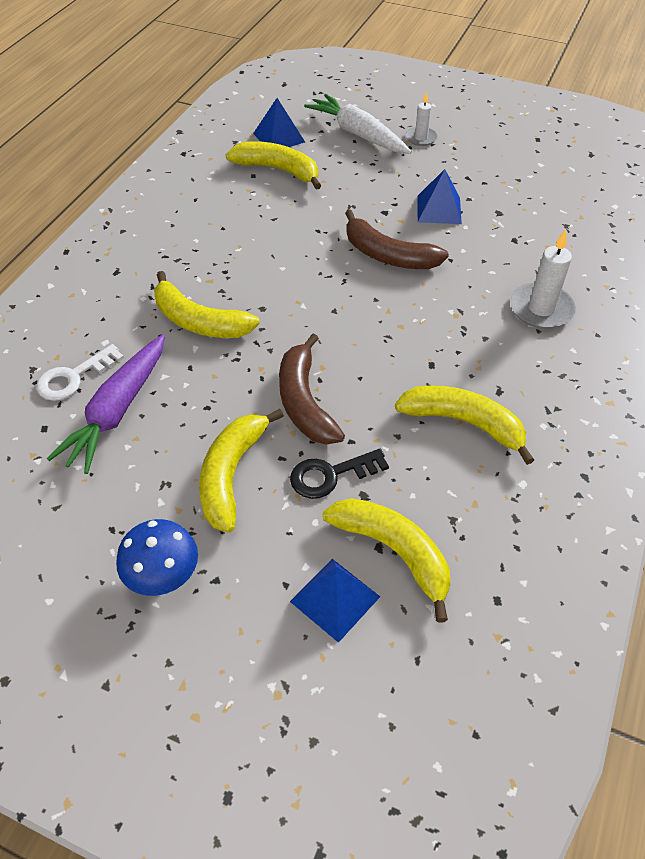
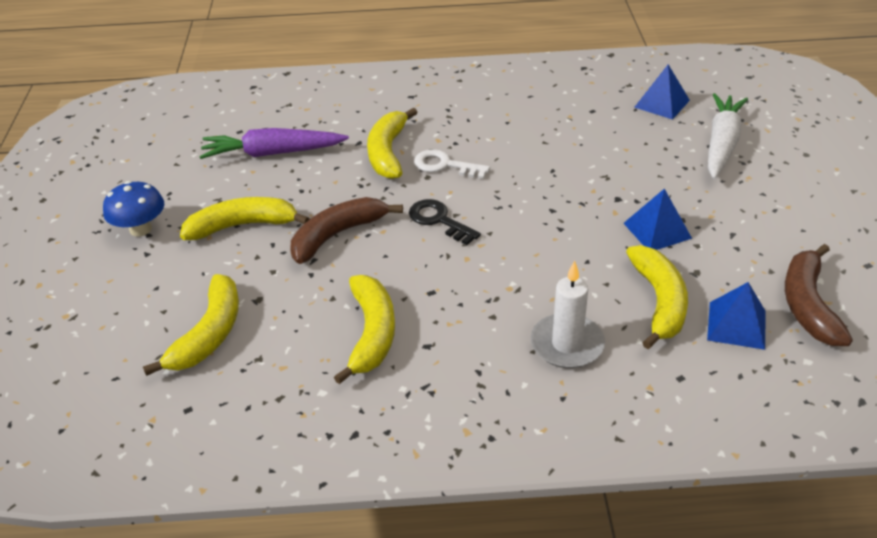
camera: 65 degrees right, 10 degrees down
white key [36,344,124,401] -> white key moved to [414,149,490,179]
yellow banana [225,141,322,190] -> yellow banana moved to [626,245,688,349]
black key [290,449,389,499] -> black key moved to [409,199,481,245]
blue pyramid [290,559,380,643] -> blue pyramid moved to [707,282,766,350]
brown banana [345,210,449,269] -> brown banana moved to [785,244,853,346]
white candle [405,92,438,146] -> none

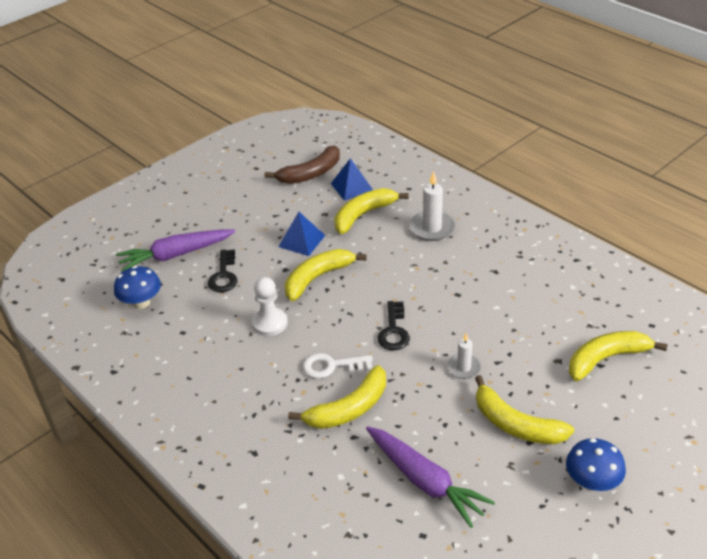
camera: 130 degrees left, 0 degrees up
brown banana [290,197,403,264] -> white candle [447,333,481,379]
yellow banana [334,275,395,384] -> yellow banana moved to [285,249,367,301]
white key [414,149,490,179] -> white key turned 105 degrees clockwise [302,353,373,379]
blue pyramid [634,64,690,120] -> blue mushroom [114,266,161,309]
white carrot [708,93,748,179] -> purple carrot [116,229,235,272]
none -> black key [208,249,237,292]
none -> white pawn [252,277,288,336]

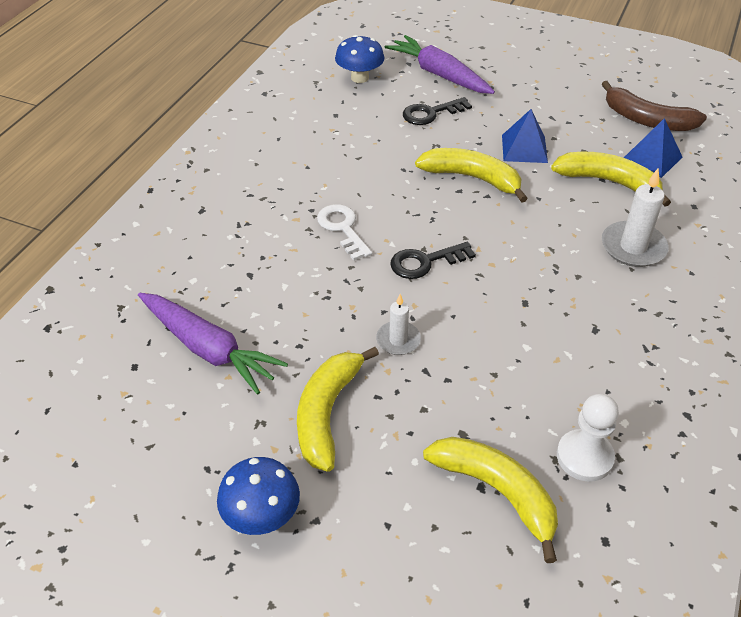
camera: 65 degrees right, 5 degrees up
white pawn [252,277,288,336] -> white pawn moved to [557,394,619,482]
yellow banana [288,365,386,429] -> none
purple carrot [366,426,495,528] -> purple carrot turned 75 degrees counterclockwise [138,293,288,395]

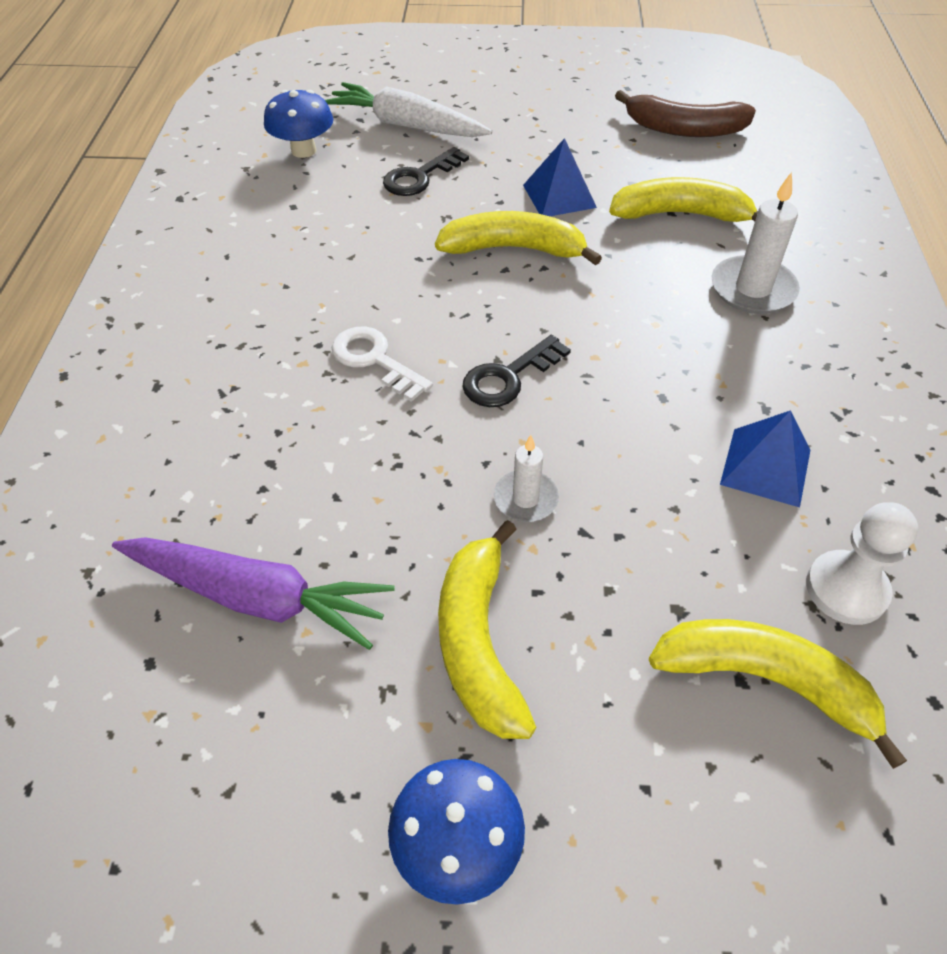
camera: 20 degrees left, 5 degrees up
purple carrot [385,35,495,94] -> white carrot [325,82,492,137]
blue pyramid [624,118,683,178] -> blue pyramid moved to [720,410,810,508]

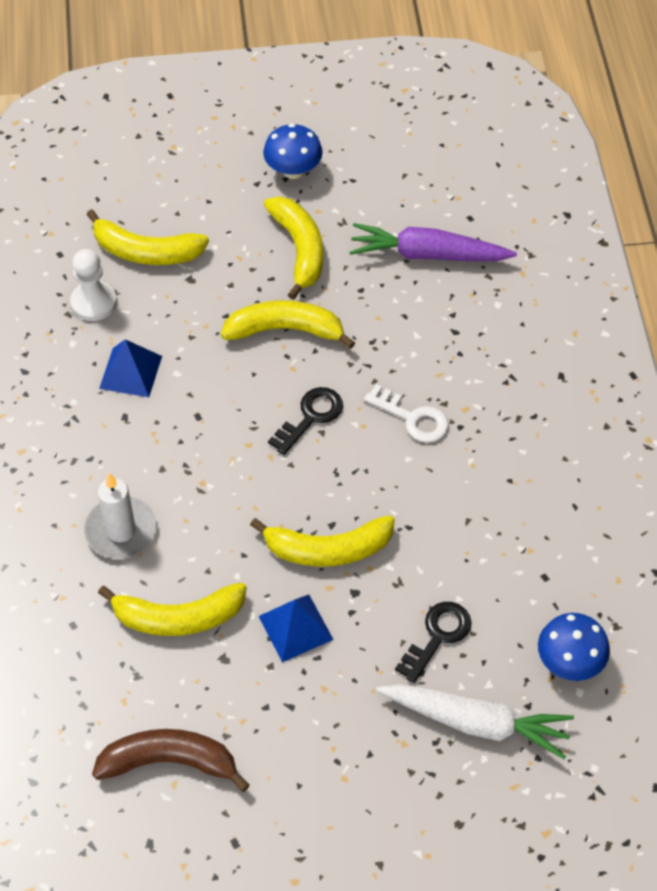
camera: 170 degrees right, 5 degrees up
white candle [494,435,559,522] -> yellow banana [221,300,355,349]

